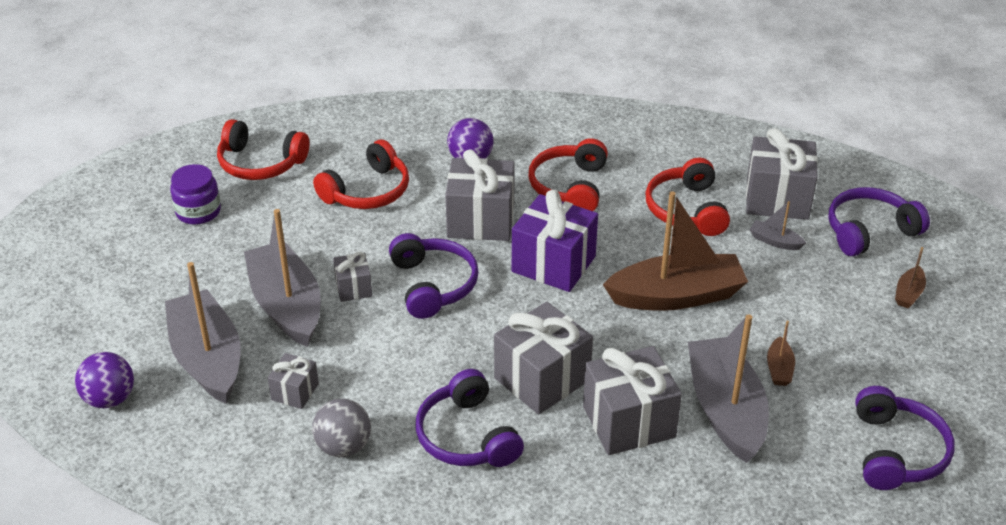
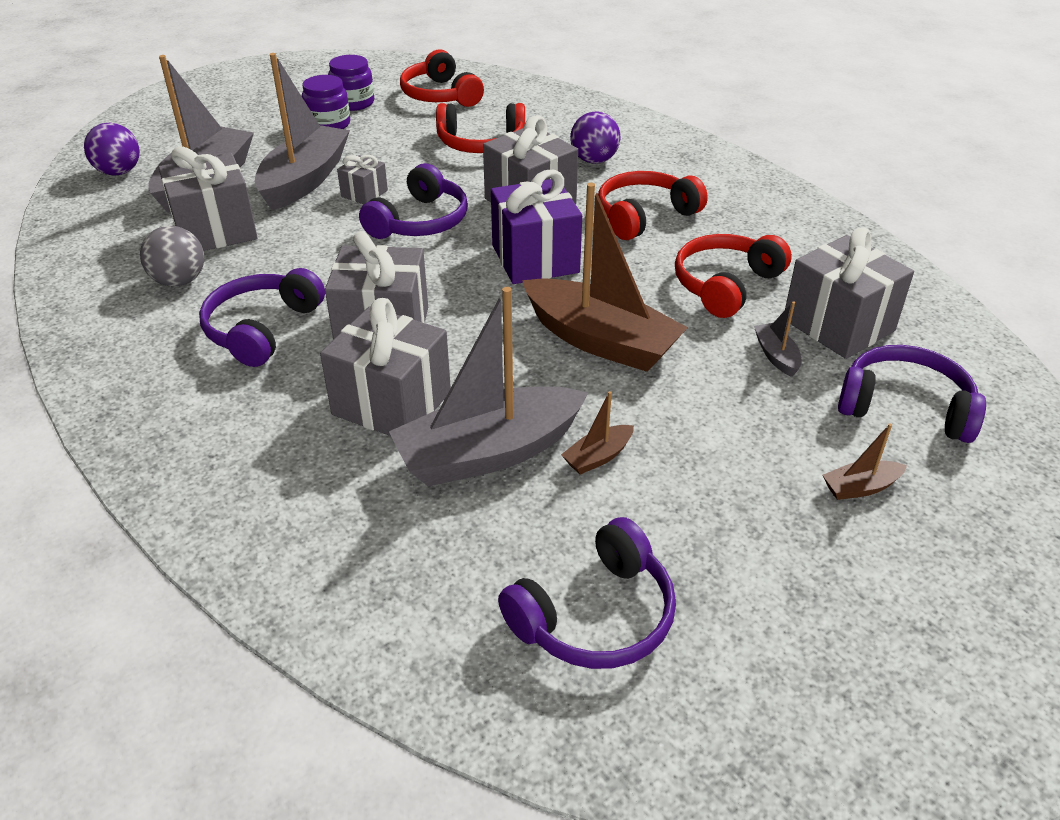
camera: 45 degrees right, 0 degrees up
grey gift [268,353,319,409] -> grey gift [158,146,258,251], size x1.94
grey boat [688,314,769,463] -> grey boat turned 150 degrees counterclockwise [389,287,588,487]
none -> purple jar [302,75,350,129]

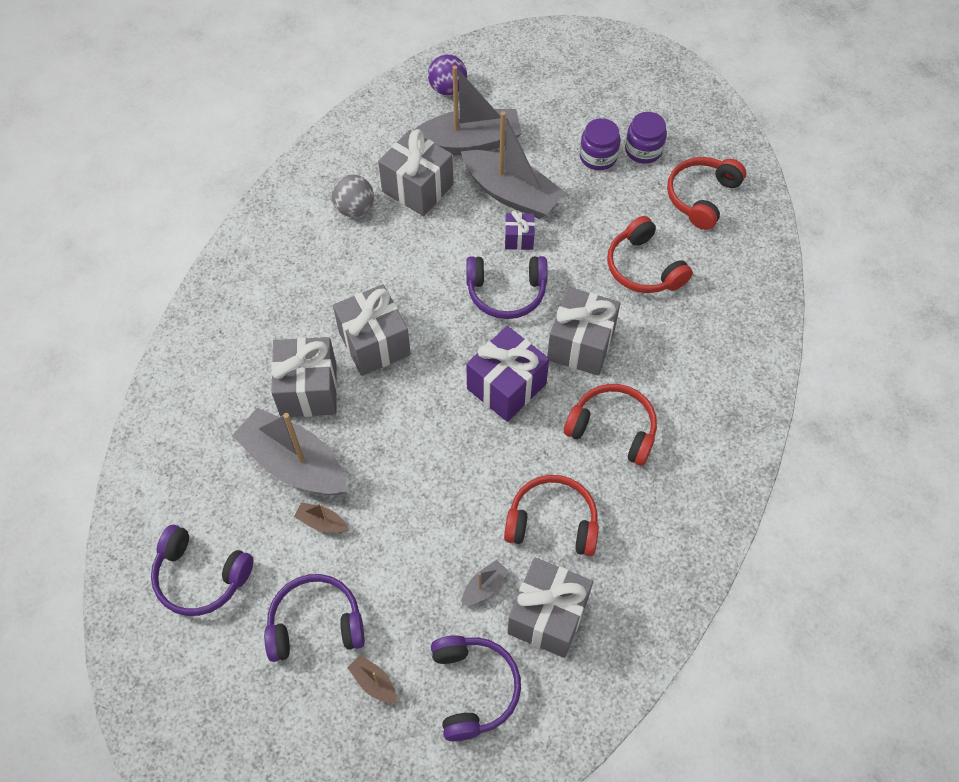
camera: 60 degrees right, 20 degrees up
purple headphones [199,268,325,367] -> purple headphones moved to [264,574,365,662]
grey boat [254,53,350,210] -> grey boat turned 45 degrees clockwise [461,111,565,219]
grey gift [337,155,388,204] -> purple gift [505,210,535,250]
brown boat [522,183,688,372] -> none
purple ball [570,112,620,164] -> none

